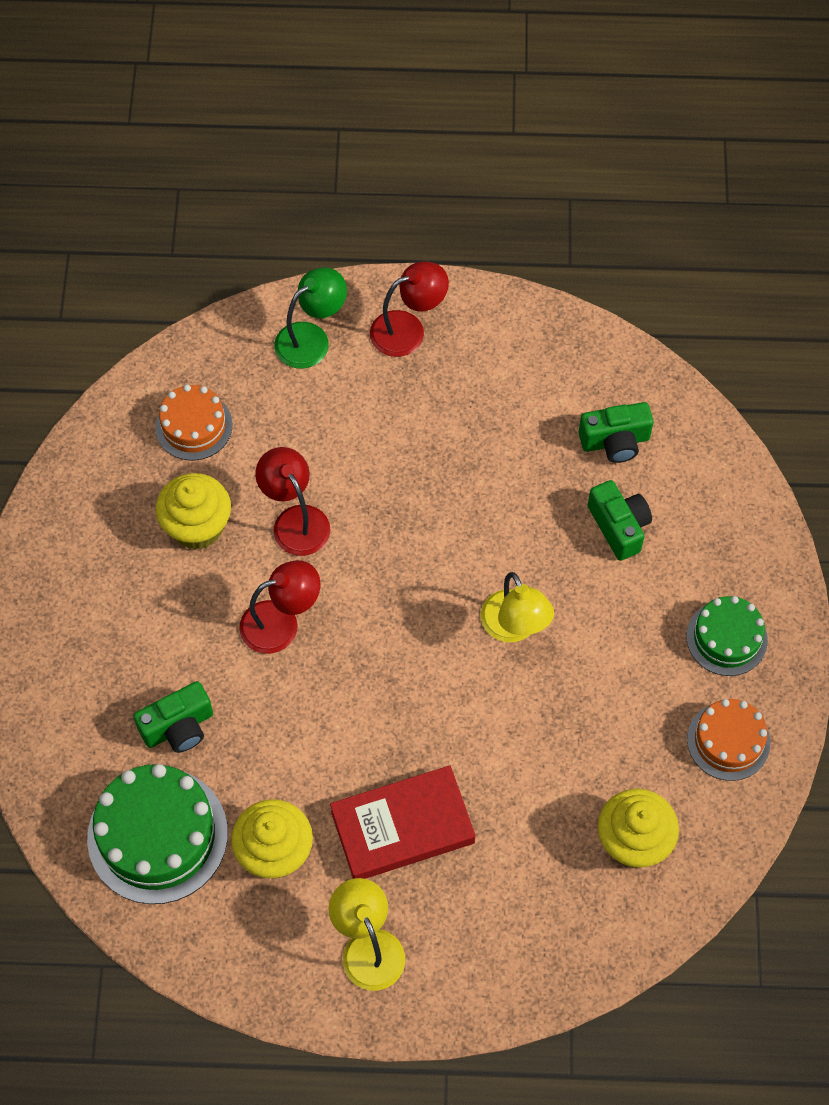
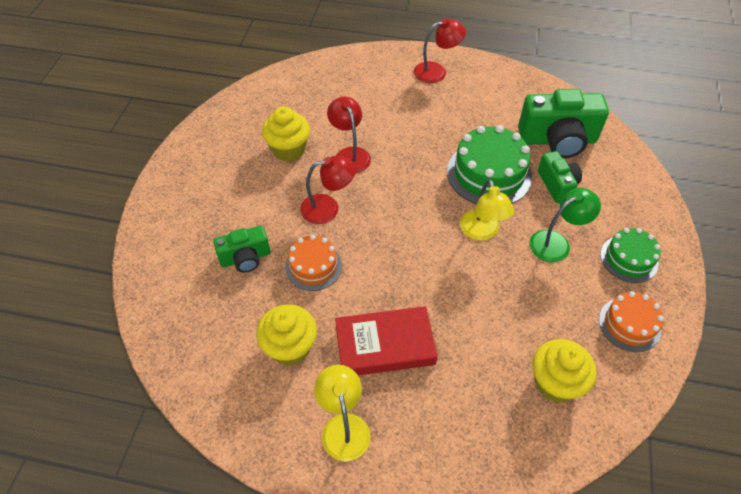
camera: 10 degrees right, 10 degrees down
green cake [87,764,228,904] -> green cake moved to [447,125,532,204]
orange cake [155,384,232,460] -> orange cake moved to [285,235,342,291]
green lamp [274,267,347,369] -> green lamp moved to [529,188,601,263]
green camera [579,402,653,463] -> green camera [518,89,609,158], size x1.74

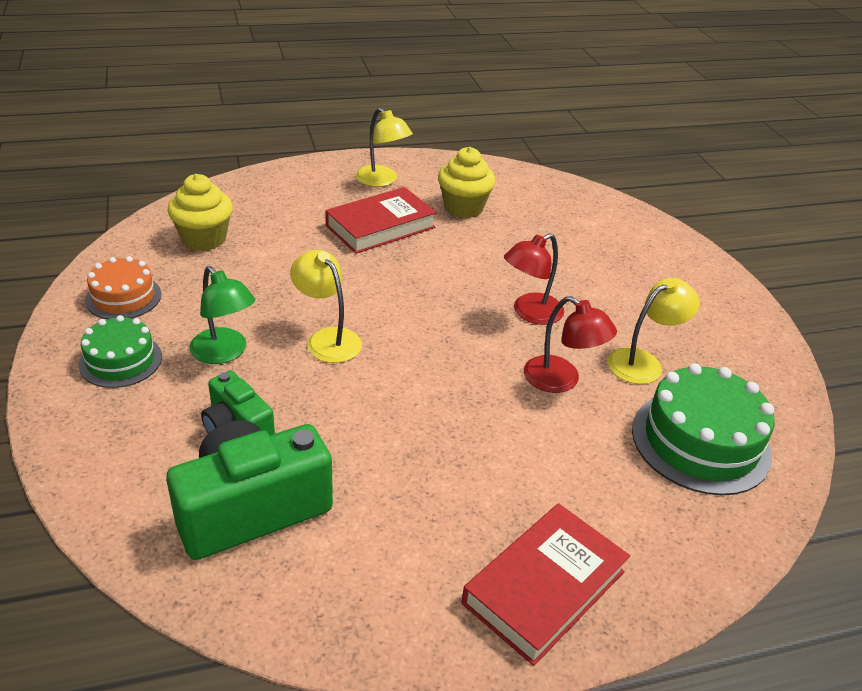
camera: 150 degrees right, 15 degrees down
green camera [213,226,270,272] -> none
yellow cupcake [262,107,310,162] -> yellow lamp [607,278,699,384]
orange cake [285,235,342,291] -> none
red lamp [414,18,466,83] -> red book [462,503,630,666]
green cake [447,125,532,204] -> green cake moved to [632,363,775,495]
green lamp [529,188,601,263] -> green lamp turned 75 degrees counterclockwise [189,266,256,364]

